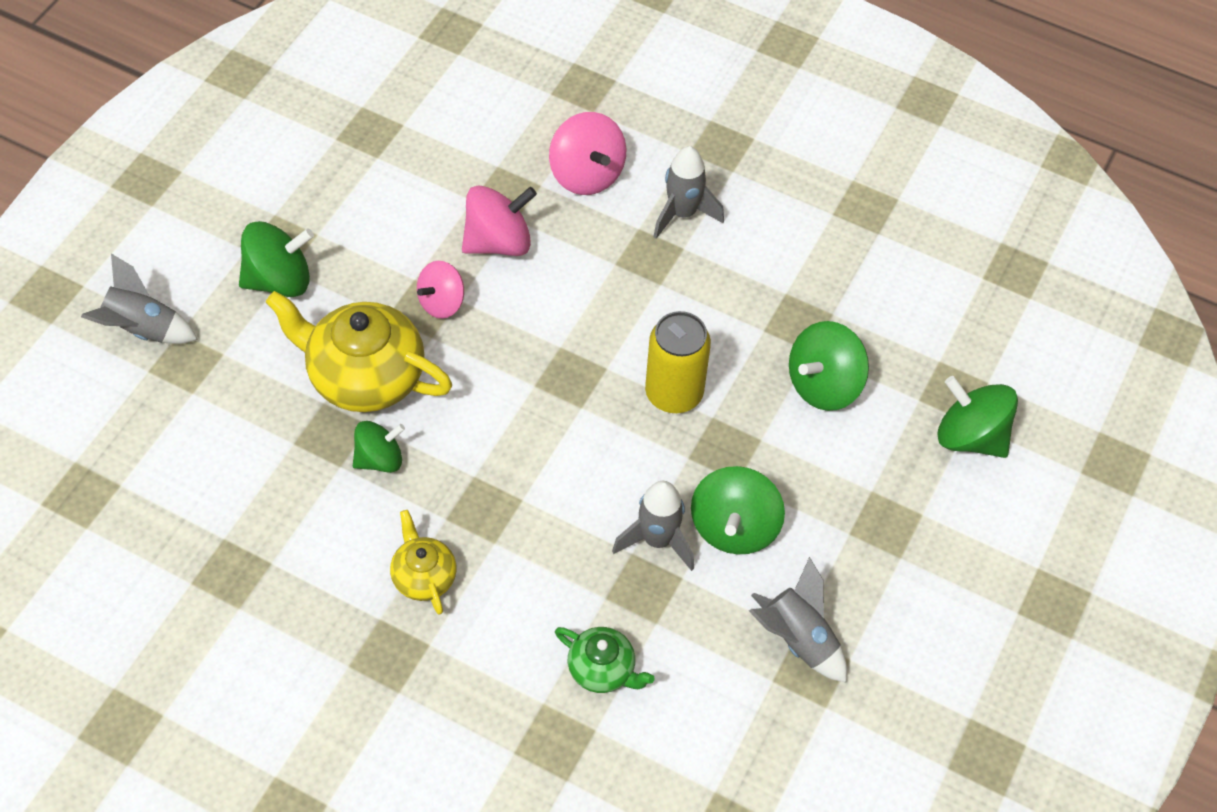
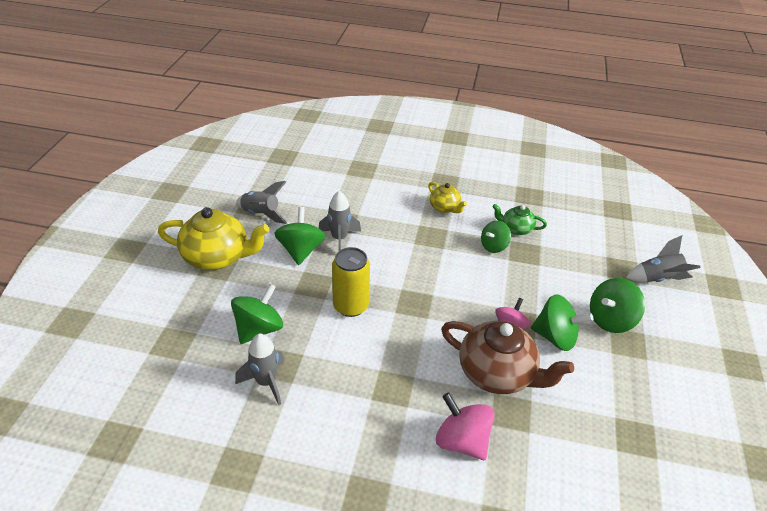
camera: 165 degrees right, 15 degrees down
yellow teapot [266,291,452,412] -> yellow teapot moved to [158,207,269,270]
pink spinning top [462,185,537,256] -> brown teapot [441,321,574,394]
green teapot [555,627,655,693] -> green teapot moved to [493,204,547,235]
grey rocket [653,146,724,239] -> grey rocket moved to [235,334,285,405]
green spinning top [937,376,1018,458] -> green spinning top moved to [531,294,593,351]

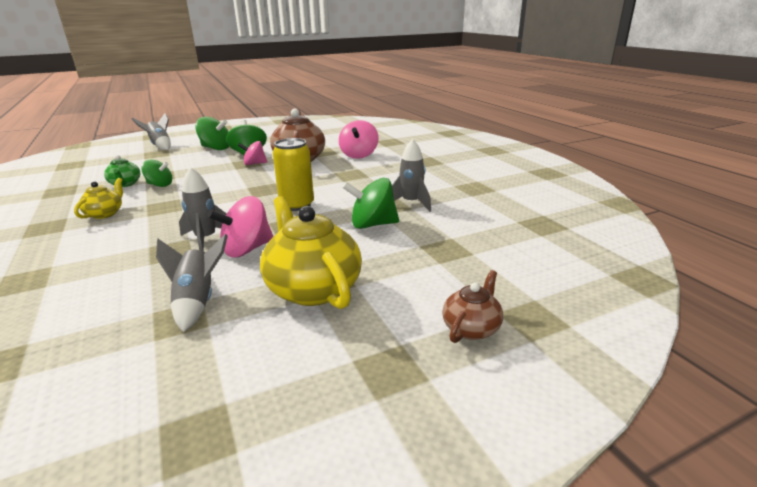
camera: 125 degrees left, 15 degrees down
green spinning top [275,207,326,265] -> pink spinning top [207,196,273,258]
none -> brown teapot [442,270,503,343]

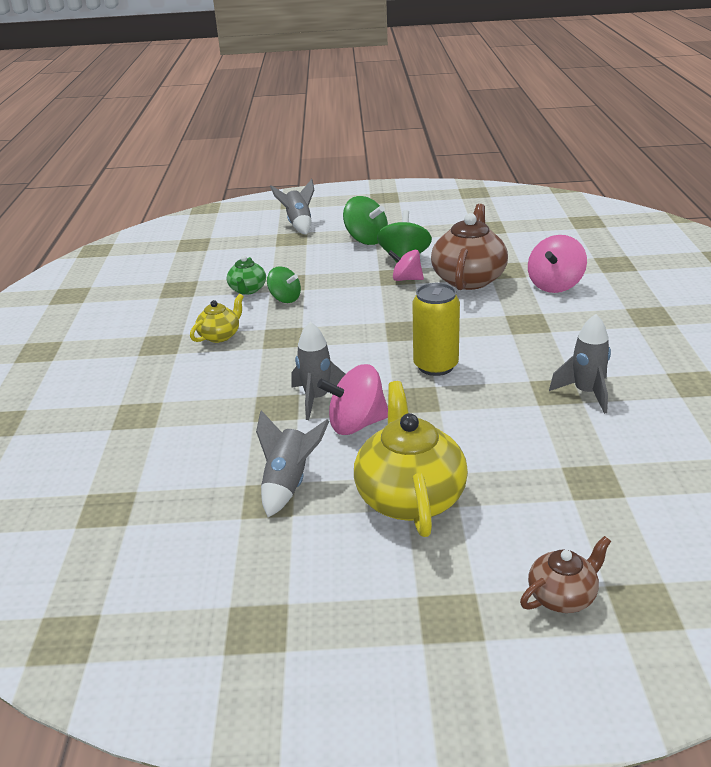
camera: 25 degrees right, 5 degrees up
green spinning top [342,178,399,229] -> none

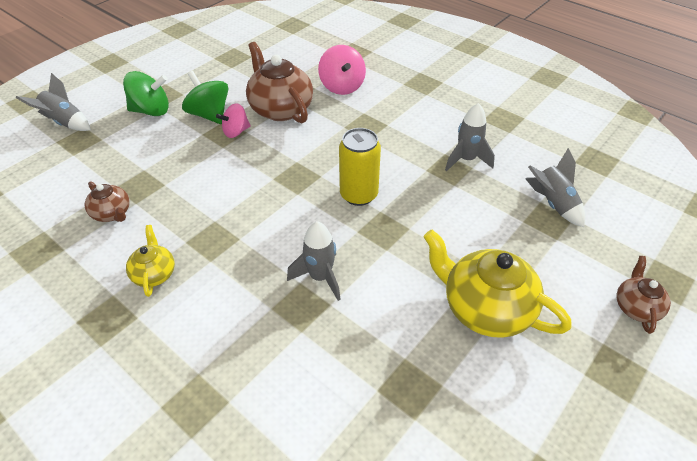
camera: 50 degrees left, 15 degrees up
green teapot [227,256,266,295] -> brown teapot [85,181,130,222]
grey rocket [256,410,329,517] -> grey rocket moved to [525,148,586,227]
green spinning top [267,266,301,303] -> none
pink spinning top [317,364,388,435] -> none

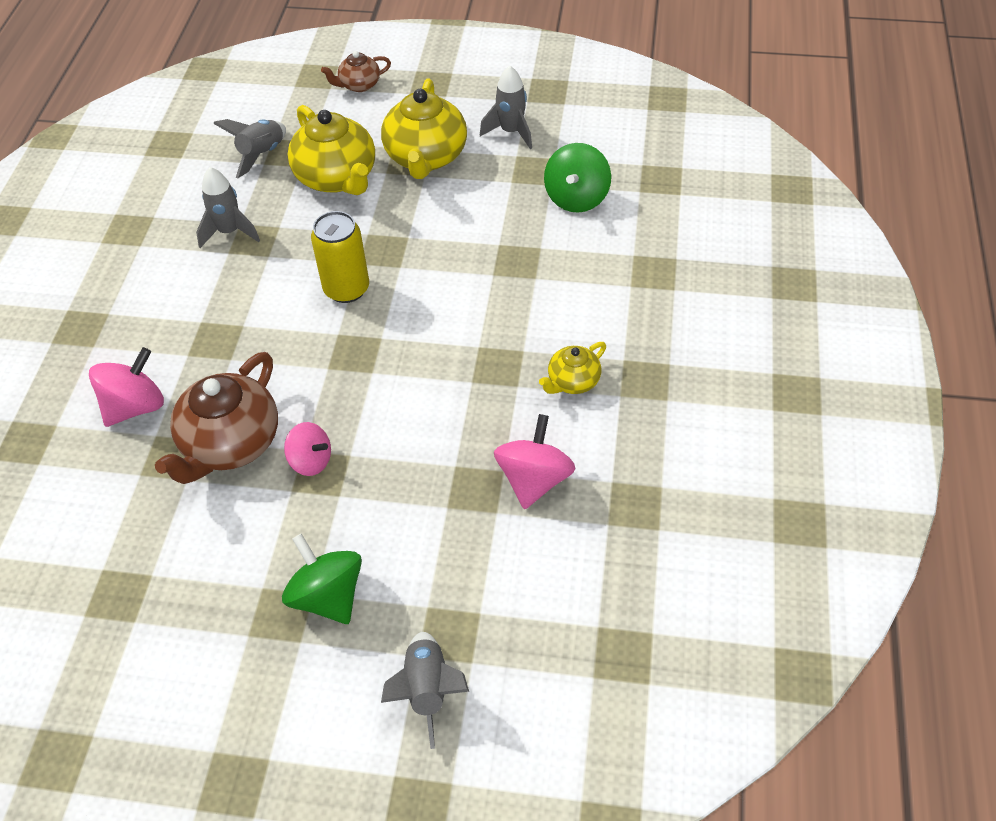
camera: 120 degrees left, 5 degrees up
brown teapot [85,181,130,222] -> pink spinning top [494,414,576,509]
green spinning top [182,71,228,124] -> green spinning top moved to [544,143,611,213]
grey rocket [287,221,341,301] -> grey rocket moved to [480,66,532,149]
none -> yellow teapot [288,105,375,195]

